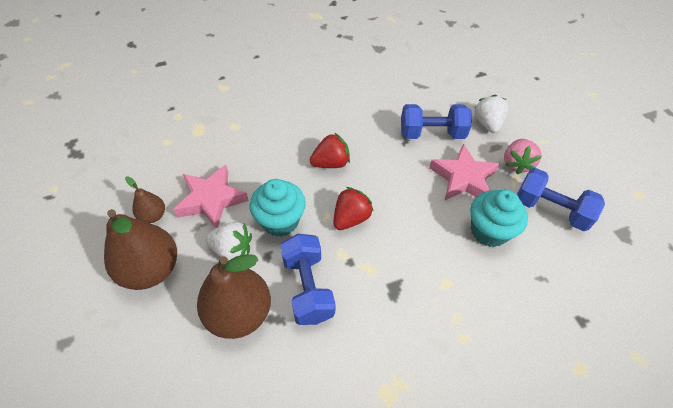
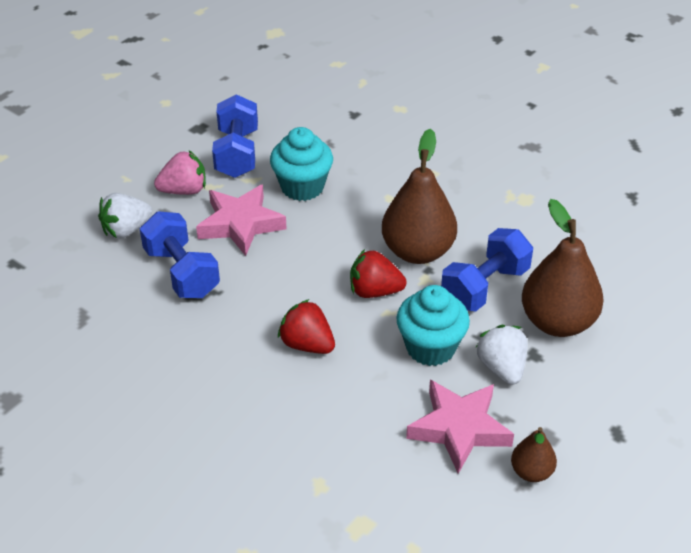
camera: 120 degrees left, 10 degrees down
brown pear [104,209,177,290] -> brown pear moved to [382,129,457,264]

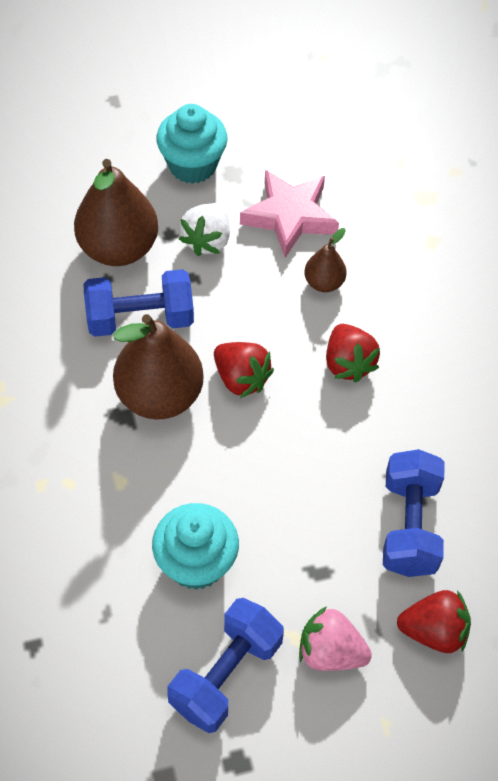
camera: 145 degrees left, 15 degrees up
white strawberry [98,193,152,239] -> red strawberry [397,590,471,653]
pink star [196,185,287,256] -> none
turquoise cupcake [396,285,470,366] -> turquoise cupcake moved to [156,104,228,184]
brown pear [511,427,557,482] -> brown pear moved to [304,228,347,292]

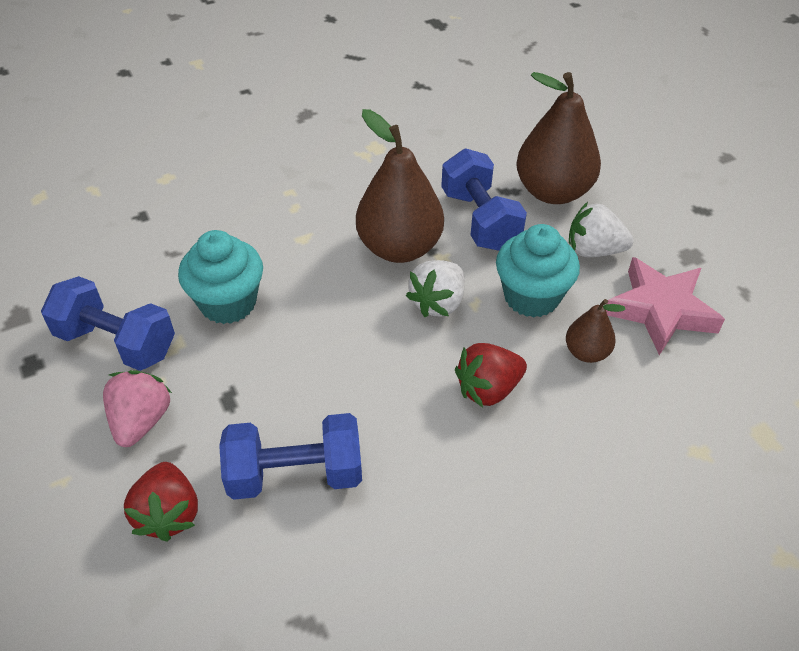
camera: 80 degrees right, 10 degrees down
turquoise cupcake [156,104,228,184] -> turquoise cupcake moved to [496,224,580,318]
red strawberry [214,342,274,398] -> white strawberry [406,260,465,317]

